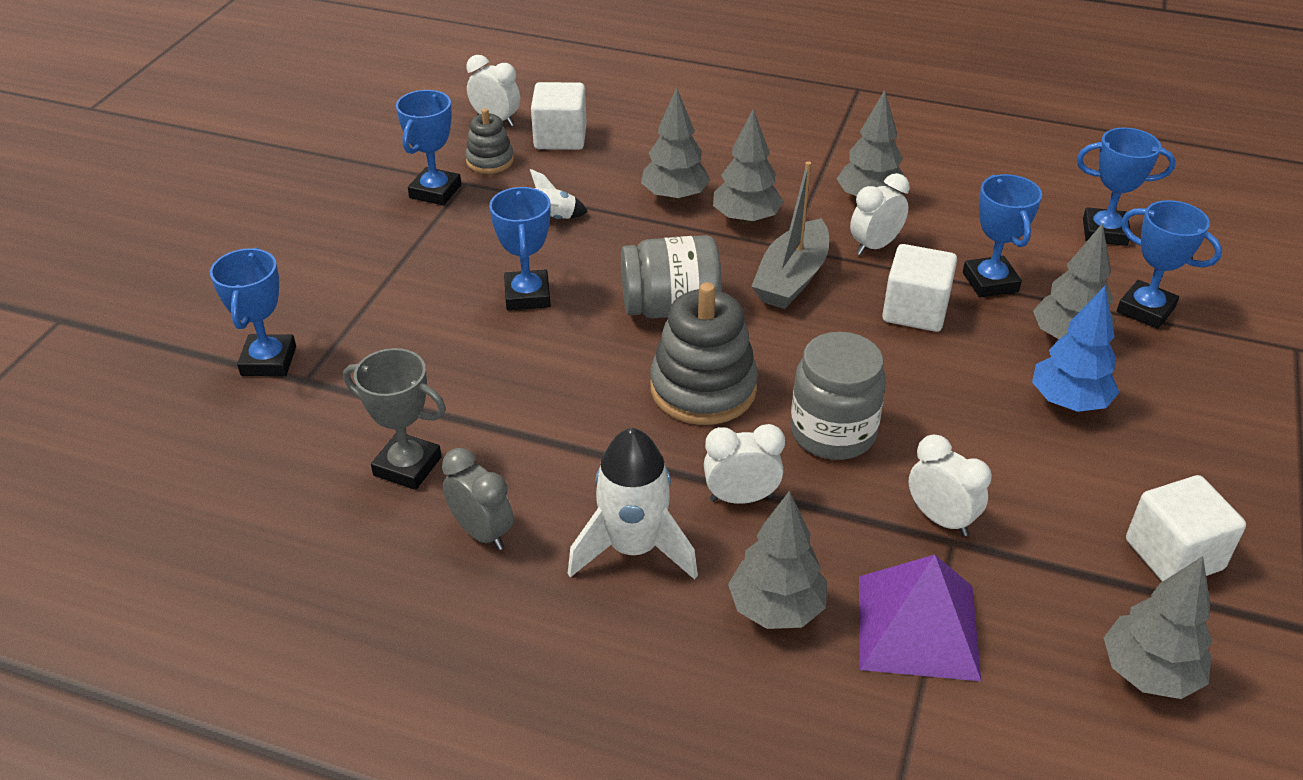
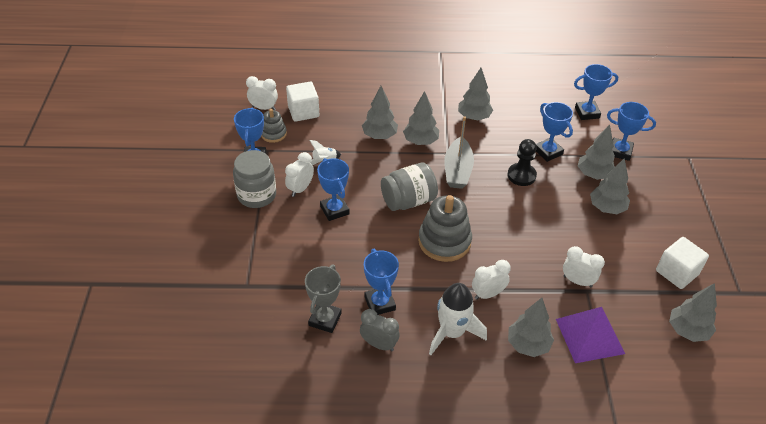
camera: 20 degrees left, 5 degrees up
blue trophy [210,247,296,376] -> blue trophy moved to [364,249,399,315]
grey trophy [343,348,446,490] -> grey trophy turned 75 degrees counterclockwise [305,265,342,333]
grey jar [790,332,886,460] -> grey jar moved to [233,150,276,208]
white clock [850,173,910,255] -> white clock moved to [285,152,314,197]
white cube [882,244,957,332] -> black pawn [508,139,537,186]
blue tree [1032,286,1119,412] -> grey tree [590,158,630,214]

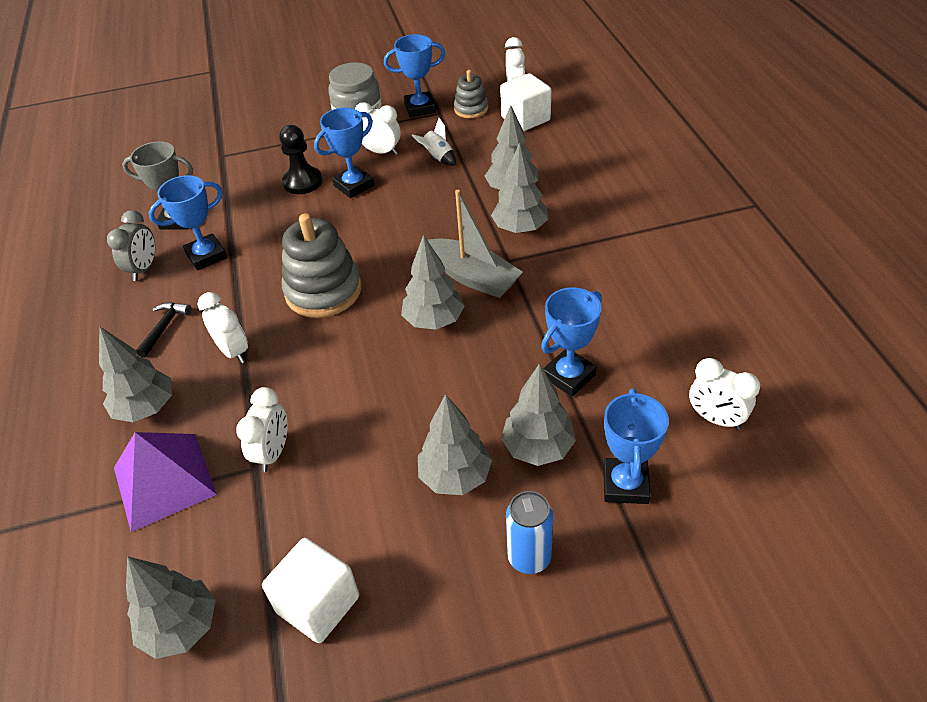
camera: 80 degrees right, 0 degrees up
grey jar [381,163,438,211] -> none
white rocket [429,283,487,355] -> black hammer [136,302,191,358]
grey boat [444,116,474,189] -> grey boat turned 135 degrees counterclockwise [427,190,523,298]
grey tree [458,68,493,121] -> grey tree moved to [401,235,465,330]
black pawn [508,139,537,186] -> black pawn moved to [279,125,322,194]
blue trophy [574,64,618,120] -> white clock [689,358,760,430]
none -> blue can [506,491,553,574]

